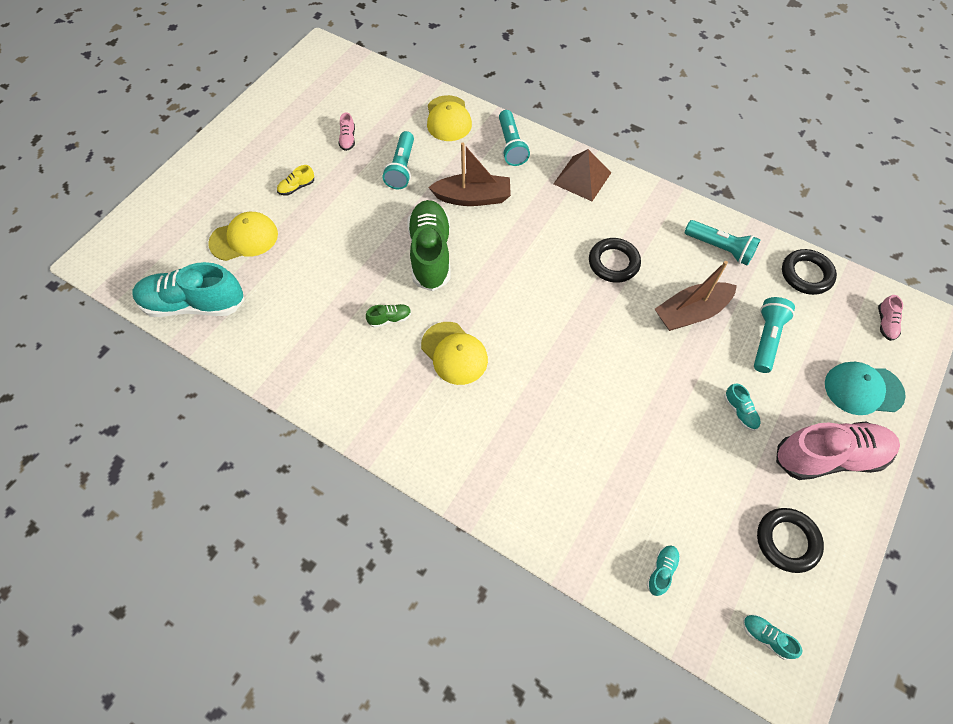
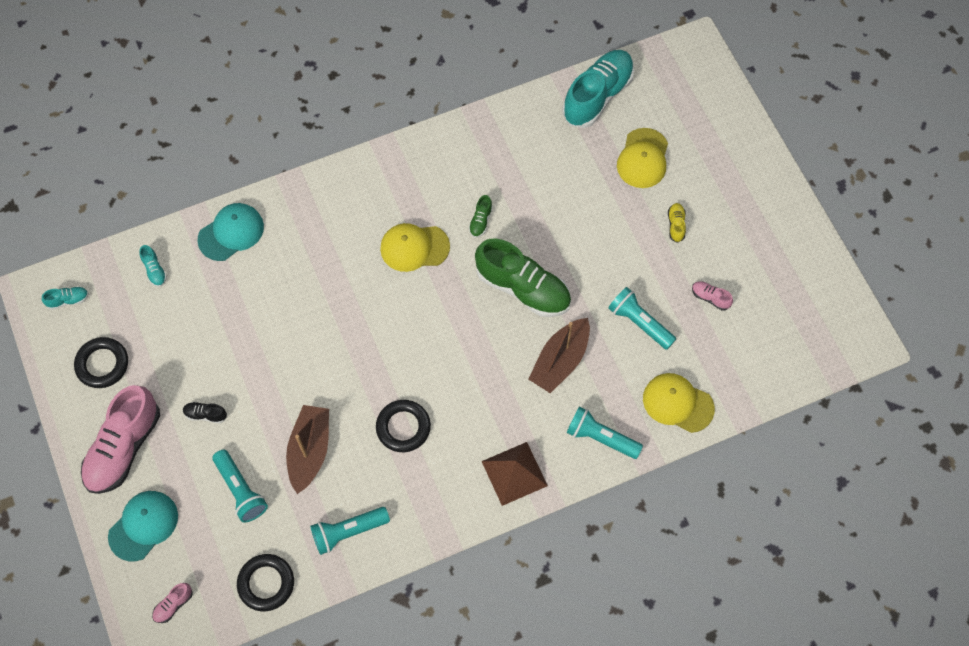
camera: 125 degrees right, 5 degrees up
turquoise shoe [724,383,761,431] -> black shoe [183,402,227,423]
pink shoe [878,295,903,341] -> pink shoe turned 90 degrees counterclockwise [152,583,193,623]
none -> turquoise cap [197,203,264,261]

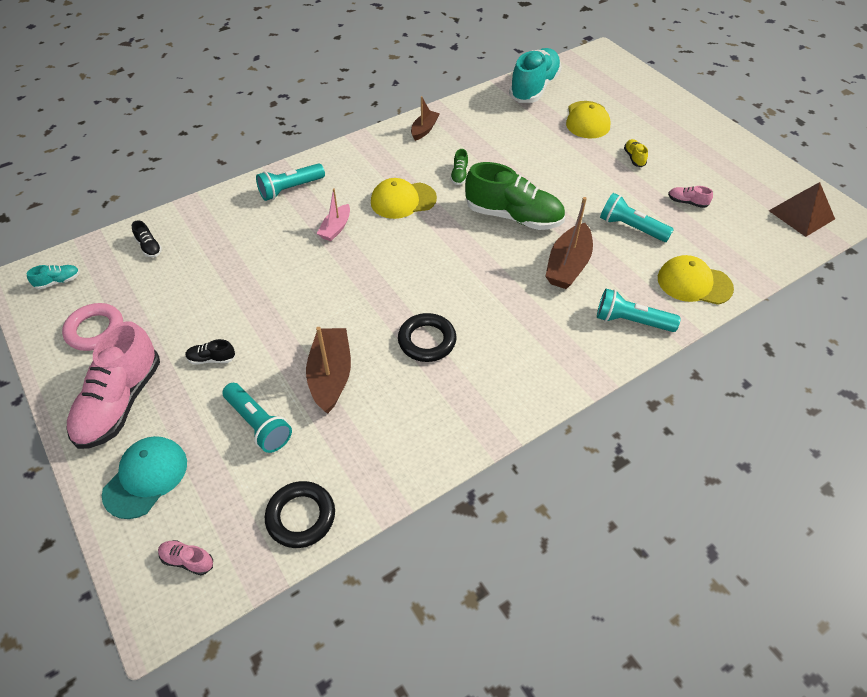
camera: 10 degrees left, 15 degrees down
black ring [74,337,128,388] -> pink ring [62,303,123,351]
turquoise shoe [139,245,167,287] -> black shoe [131,220,162,258]
pink shoe [152,583,193,623] -> pink shoe turned 75 degrees clockwise [158,540,213,575]
turquoise cap [197,203,264,261] -> none
turquoise flashlight [310,507,390,555] -> turquoise flashlight moved to [256,163,325,201]
brown pyramid [482,442,548,506] -> brown pyramid moved to [769,182,835,237]
none -> pink boat [317,188,350,241]
none -> brown boat [411,96,440,141]

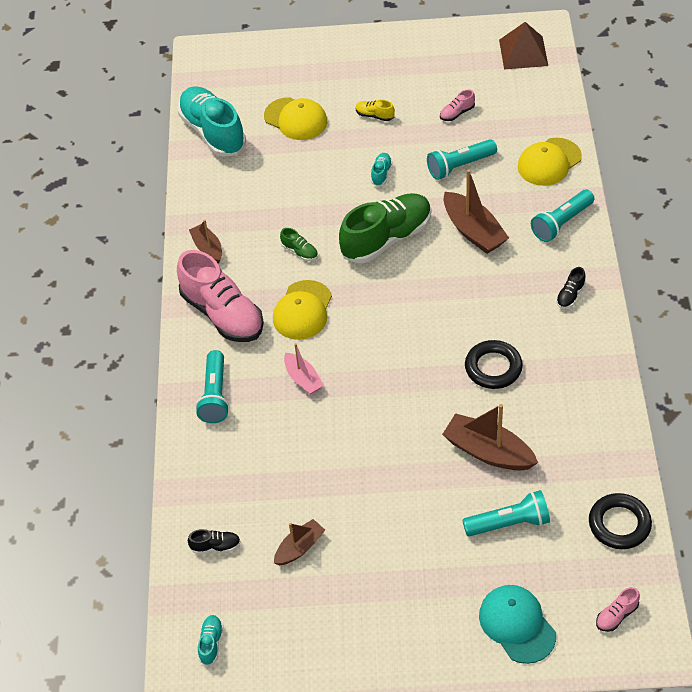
camera: 55 degrees left, 0 degrees up
pink ring [62,303,123,351] -> none
pink shoe [66,321,160,449] -> pink shoe moved to [177,250,264,342]
black shoe [185,339,235,365] -> black shoe moved to [556,267,586,309]
none -> brown boat [274,519,325,566]
none -> turquoise shoe [371,153,392,187]

